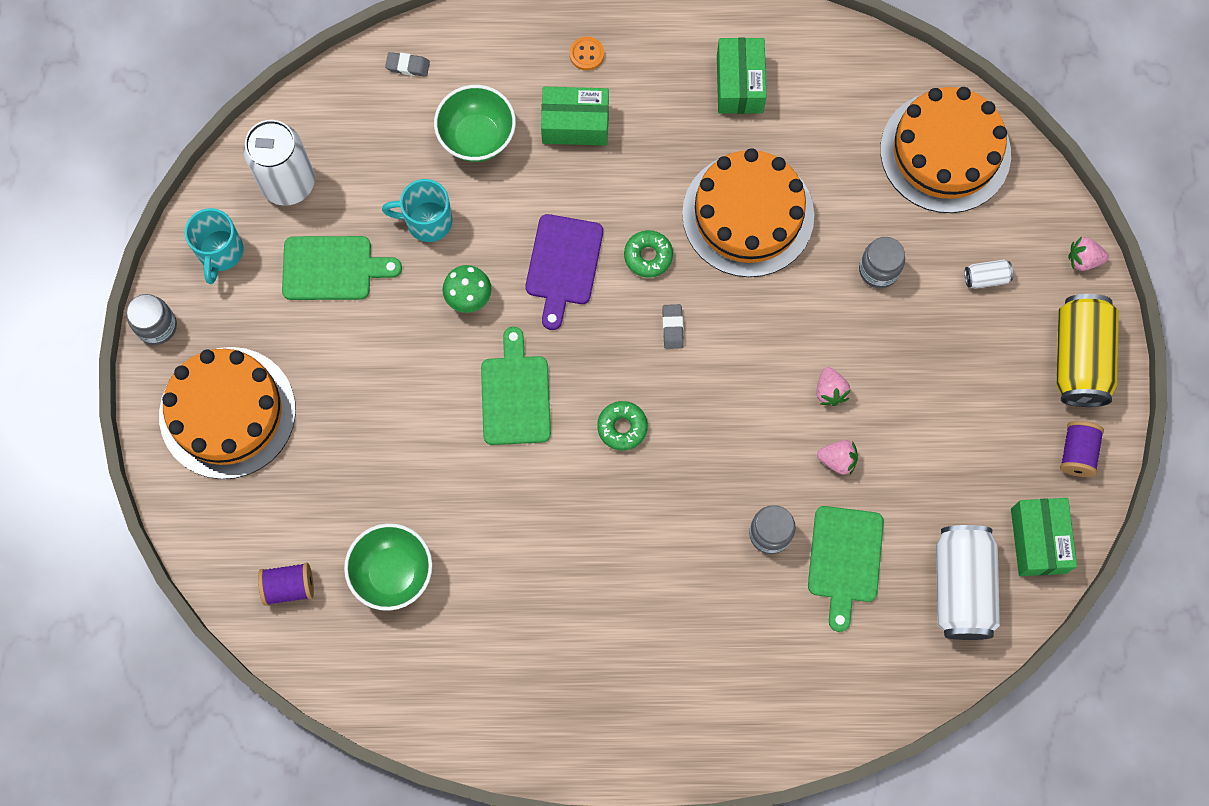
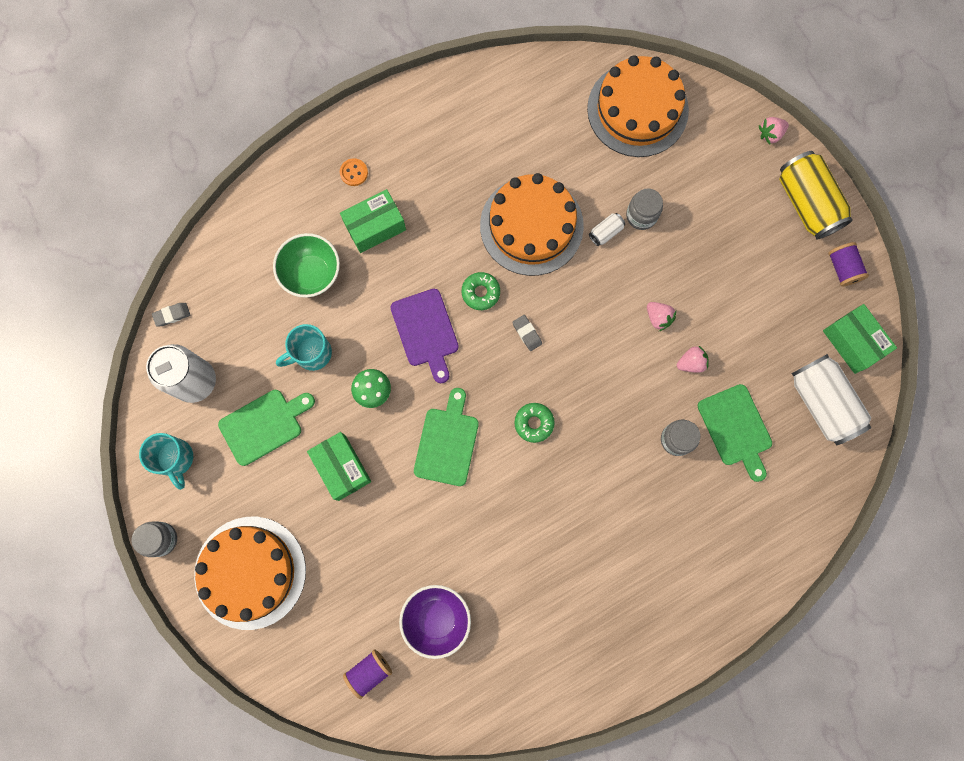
camera: 30 degrees left, 5 degrees up
green bowl [344,523,432,611] -> purple bowl [399,585,471,659]
grey eraser [385,52,430,77] -> grey eraser moved to [152,303,190,327]
green cutting board [481,327,551,445] -> green cutting board turned 45 degrees clockwise [414,388,479,486]
green box [717,38,767,114] -> green box moved to [307,432,371,501]
white can [964,260,1013,289] -> white can moved to [589,213,625,246]

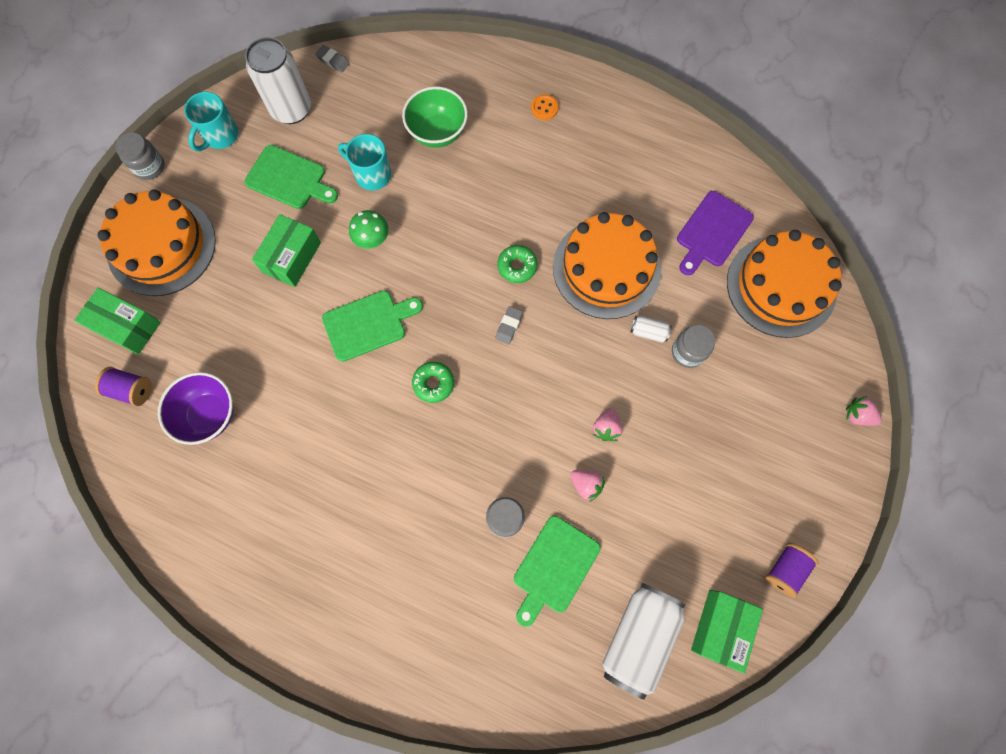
camera: 55 degrees right, 5 degrees down
green box [340,189,406,253] -> green box moved to [74,288,161,355]
purple cutting board [390,289,459,383] -> purple cutting board moved to [677,191,754,275]
yellow can [779,151,853,240] -> none

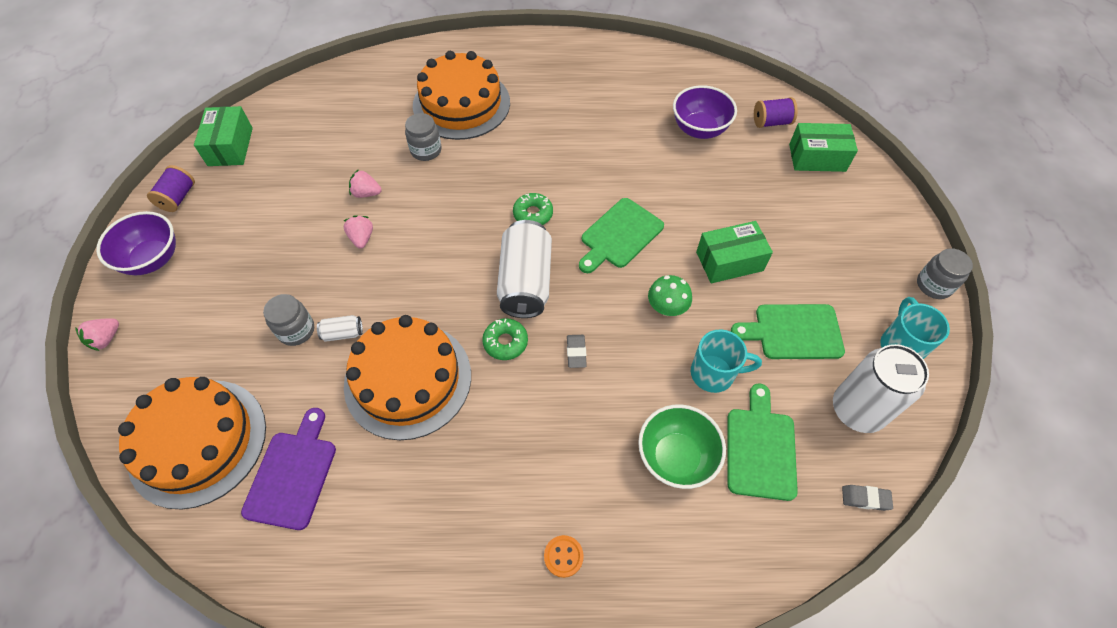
camera: 155 degrees right, 15 degrees down
orange cake [97,190,216,296] -> orange cake moved to [413,51,510,140]
green box [252,214,321,287] -> green box turned 75 degrees clockwise [696,221,773,283]
grey eraser [495,306,523,344] -> grey eraser moved to [567,335,587,368]
green cutting board [514,516,601,627] -> green cutting board moved to [727,383,798,501]
white can [602,583,685,700] -> white can moved to [497,220,552,318]
pink strawberry [846,396,882,426] -> pink strawberry turned 120 degrees clockwise [75,318,119,351]
none -> purple bowl [96,211,176,275]

